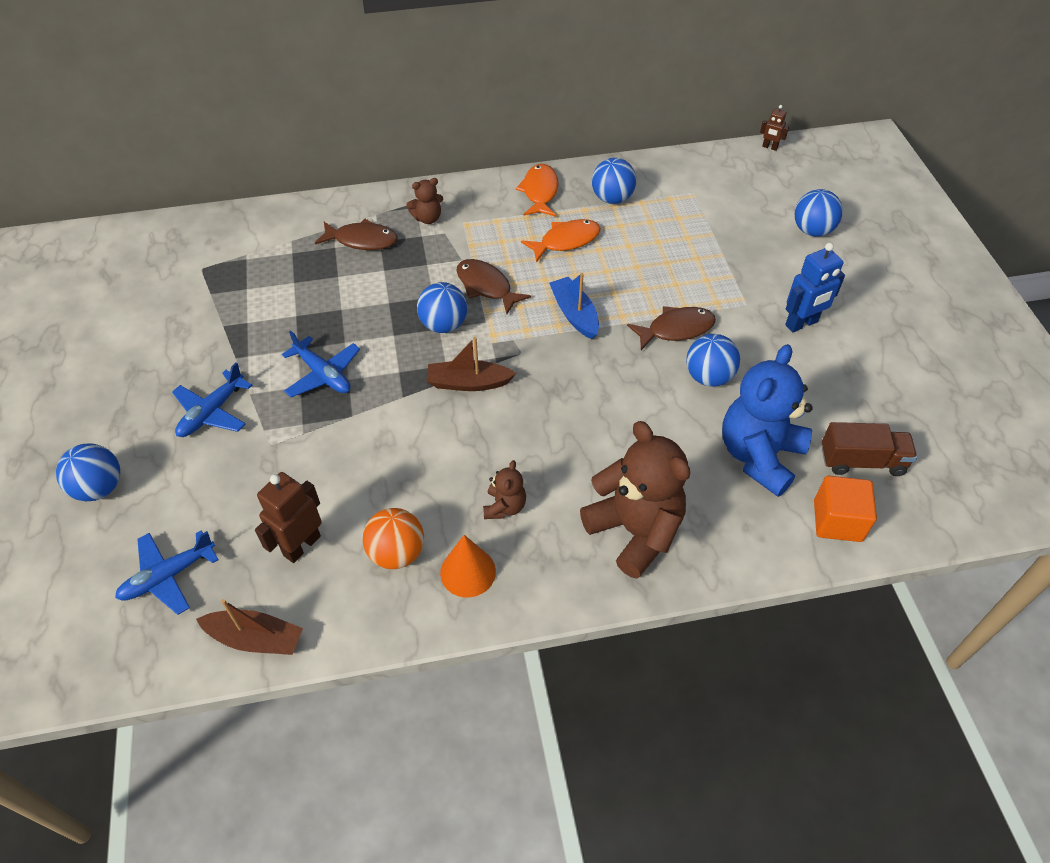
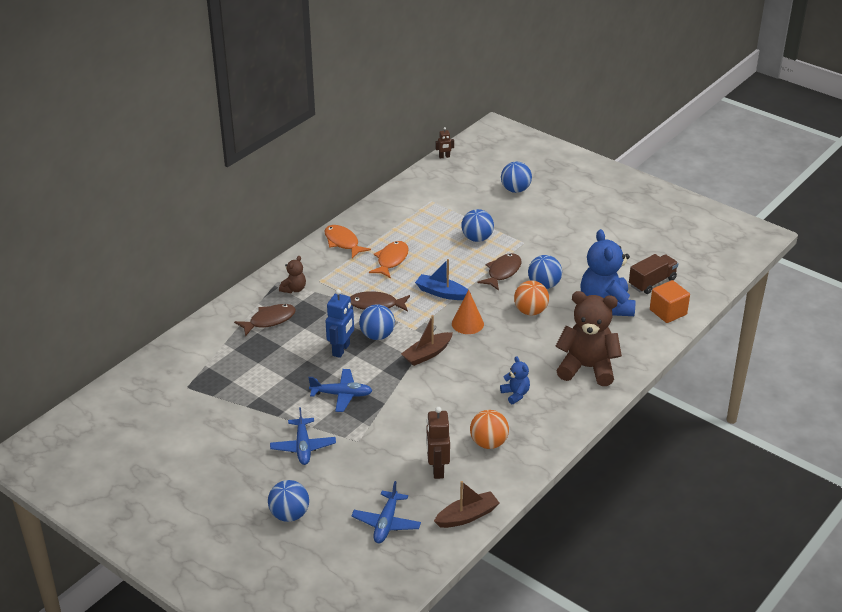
camera: 40 degrees left, 15 degrees down
orange cone [440,535,496,597] -> orange cone moved to [452,290,484,334]
brown teddy bear [483,460,526,519] -> blue teddy bear [500,356,530,404]
blue ball [592,158,636,204] -> blue ball moved to [461,209,494,242]
blue robot [785,243,845,332] -> blue robot moved to [325,289,354,358]
none -> orange ball [514,281,549,315]

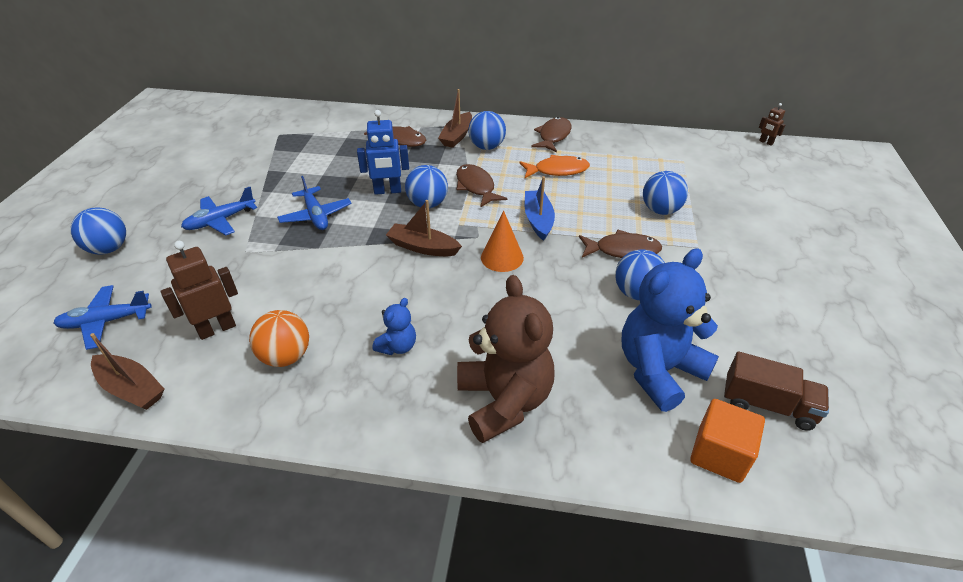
camera: 60 degrees right, 5 degrees up
brown teddy bear [279,256,306,293] -> brown boat [438,89,472,148]
orange fish [325,225,371,258] -> brown fish [531,117,571,152]
blue ball [501,162,532,193] -> blue ball moved to [468,111,506,150]
orange ball [514,281,549,315] -> none

